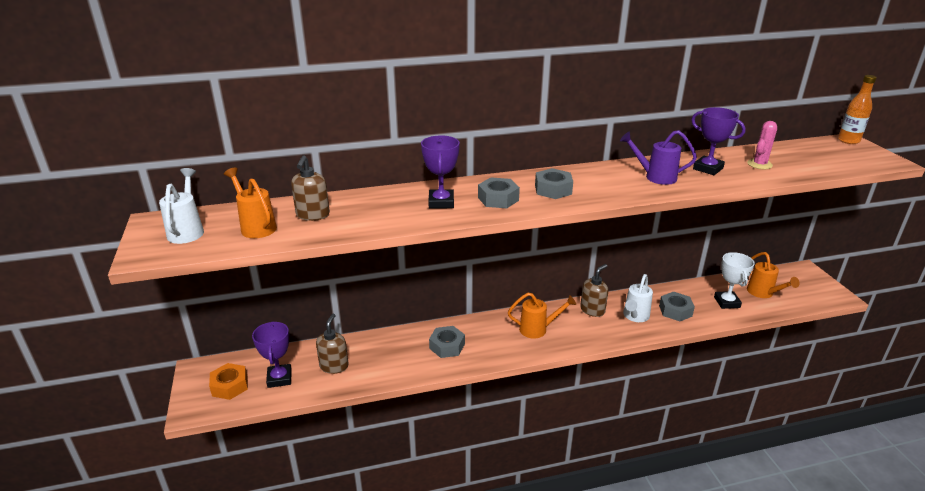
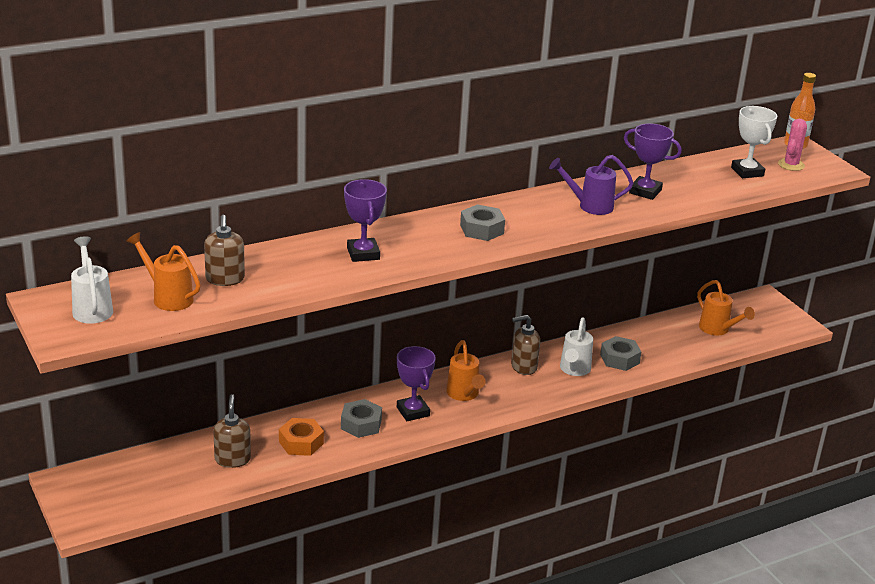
camera: 15 degrees left, 0 degrees up
orange nut [209,363,248,400] -> orange nut moved to [279,418,324,456]
purple trophy [252,321,292,388] -> purple trophy moved to [397,346,436,421]
grey nut [478,177,520,208] -> none
orange watering can [508,293,576,339] -> orange watering can turned 90 degrees clockwise [446,340,485,401]
brown soap dispenser [580,264,608,317] -> brown soap dispenser turned 135 degrees counterclockwise [511,315,540,375]
white trophy [714,252,755,309] -> white trophy moved to [731,106,777,178]
pink cactus [747,121,777,169] -> pink cactus moved to [778,119,807,171]

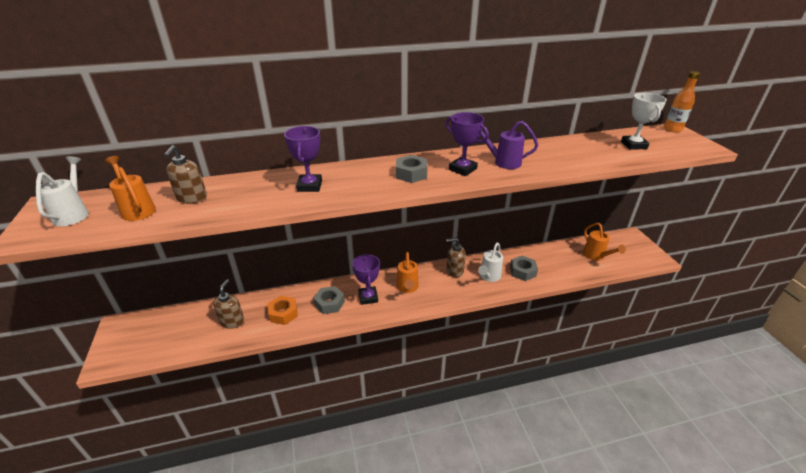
camera: 15 degrees right, 5 degrees up
purple trophy [624,124,682,200] -> purple trophy moved to [446,112,489,176]
pink cactus [778,119,807,171] -> none

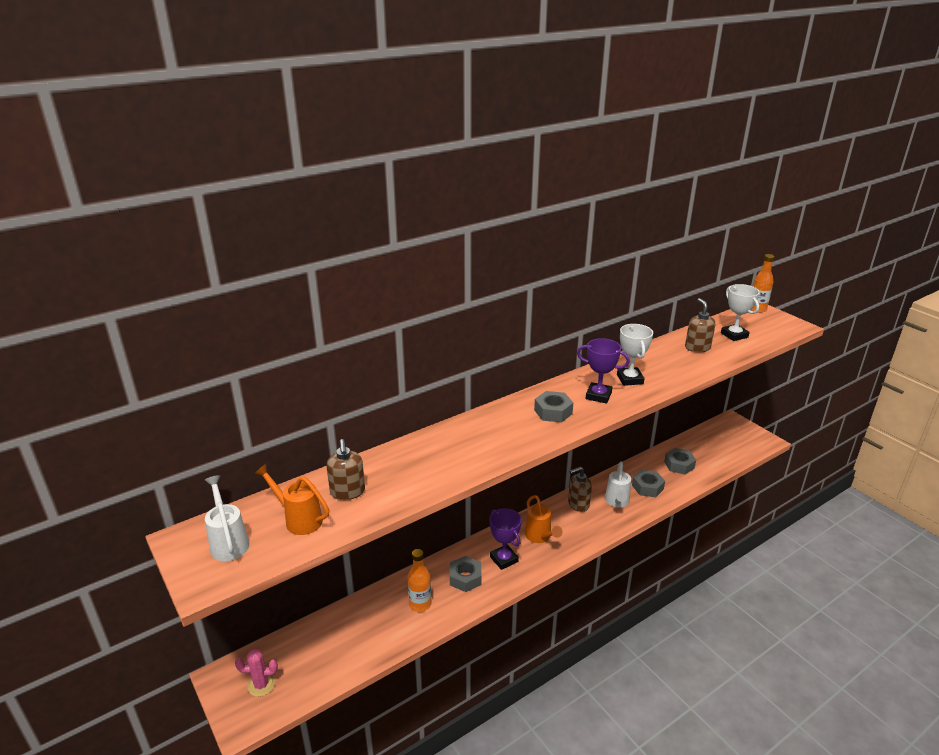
camera: 20 degrees left, 5 degrees down
brown soap dispenser [213,279,244,329] -> brown soap dispenser moved to [685,298,715,352]
orange nut [268,296,298,325] -> orange bottle [408,549,431,612]
purple trophy [284,126,322,192] -> none
purple watering can [480,121,538,169] -> white trophy [617,324,653,386]
orange watering can [583,223,626,261] -> none
none -> pink cactus [235,648,278,697]
none -> grey nut [664,448,696,475]

